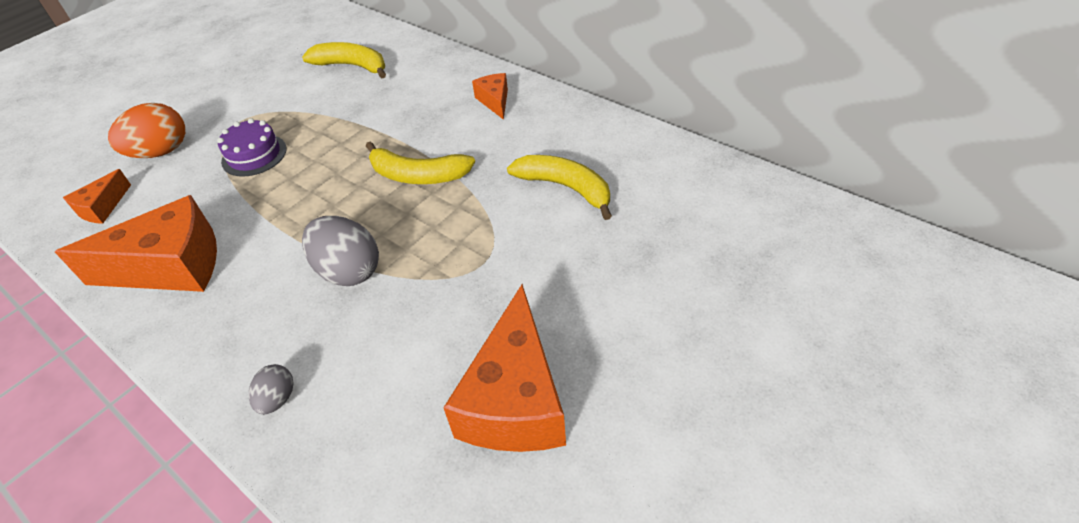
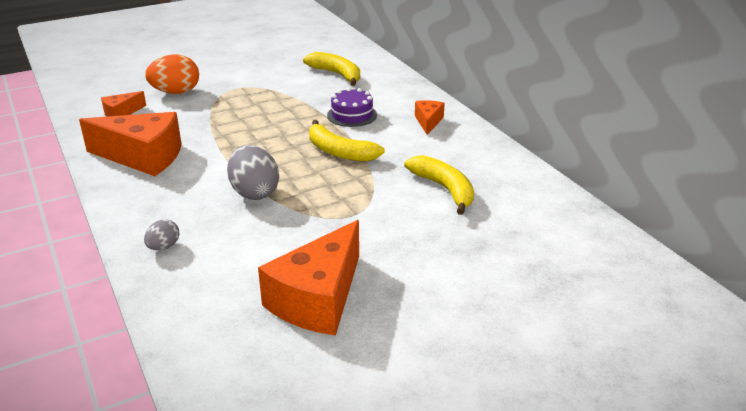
camera: 20 degrees right, 15 degrees down
purple cake [217,118,286,177] -> purple cake moved to [327,88,377,127]

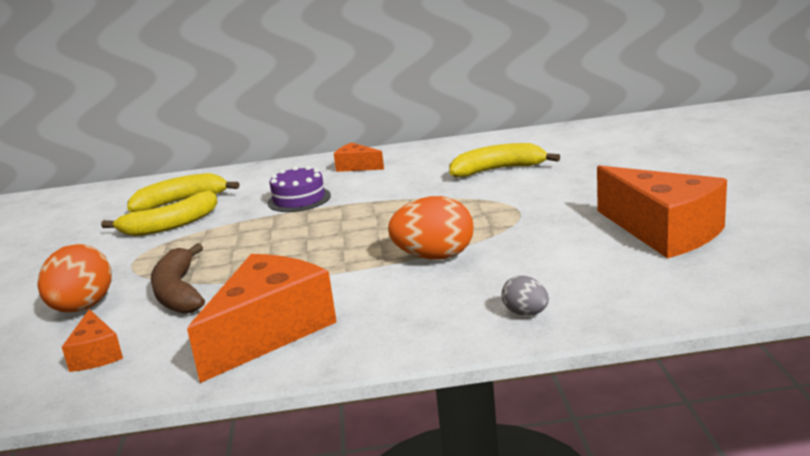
camera: 65 degrees left, 10 degrees down
grey egg [227,145,279,200] -> orange egg [388,196,473,260]
yellow banana [309,120,385,162] -> yellow banana moved to [101,190,218,236]
none -> brown banana [151,243,205,314]

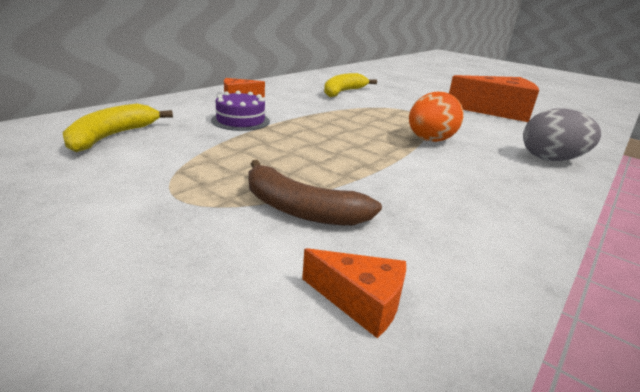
camera: 50 degrees left, 5 degrees up
orange egg [37,244,112,313] -> none
yellow banana [101,190,218,236] -> none
orange cheese [187,254,337,383] -> none
grey egg [501,276,549,316] -> grey egg [523,108,601,161], size x1.87

